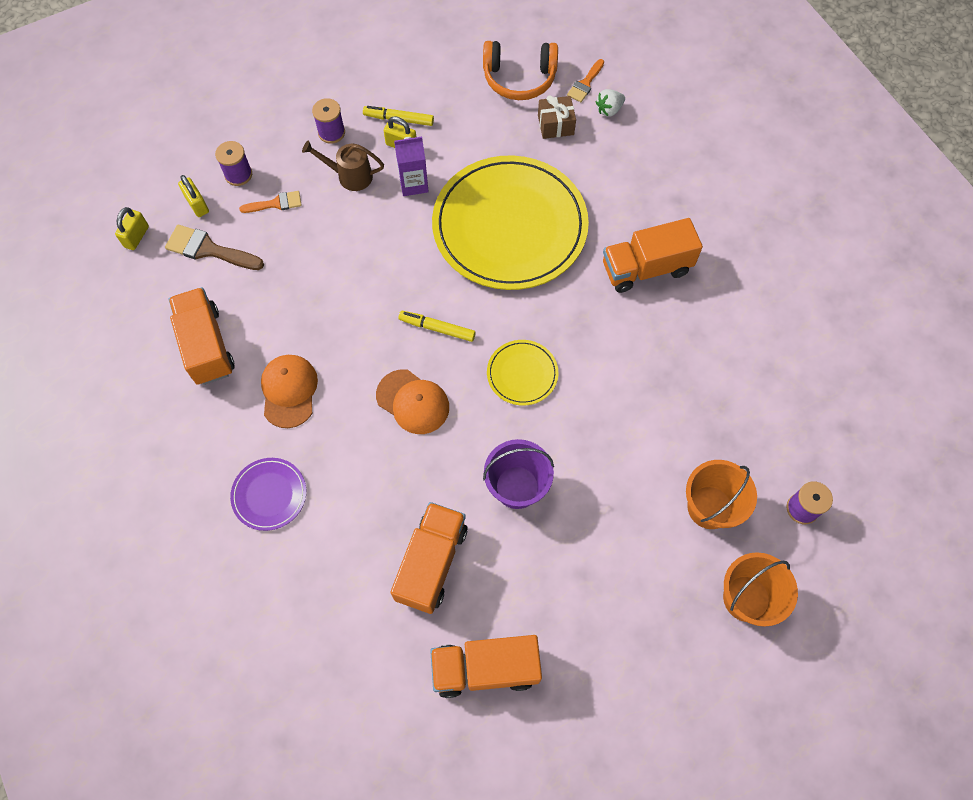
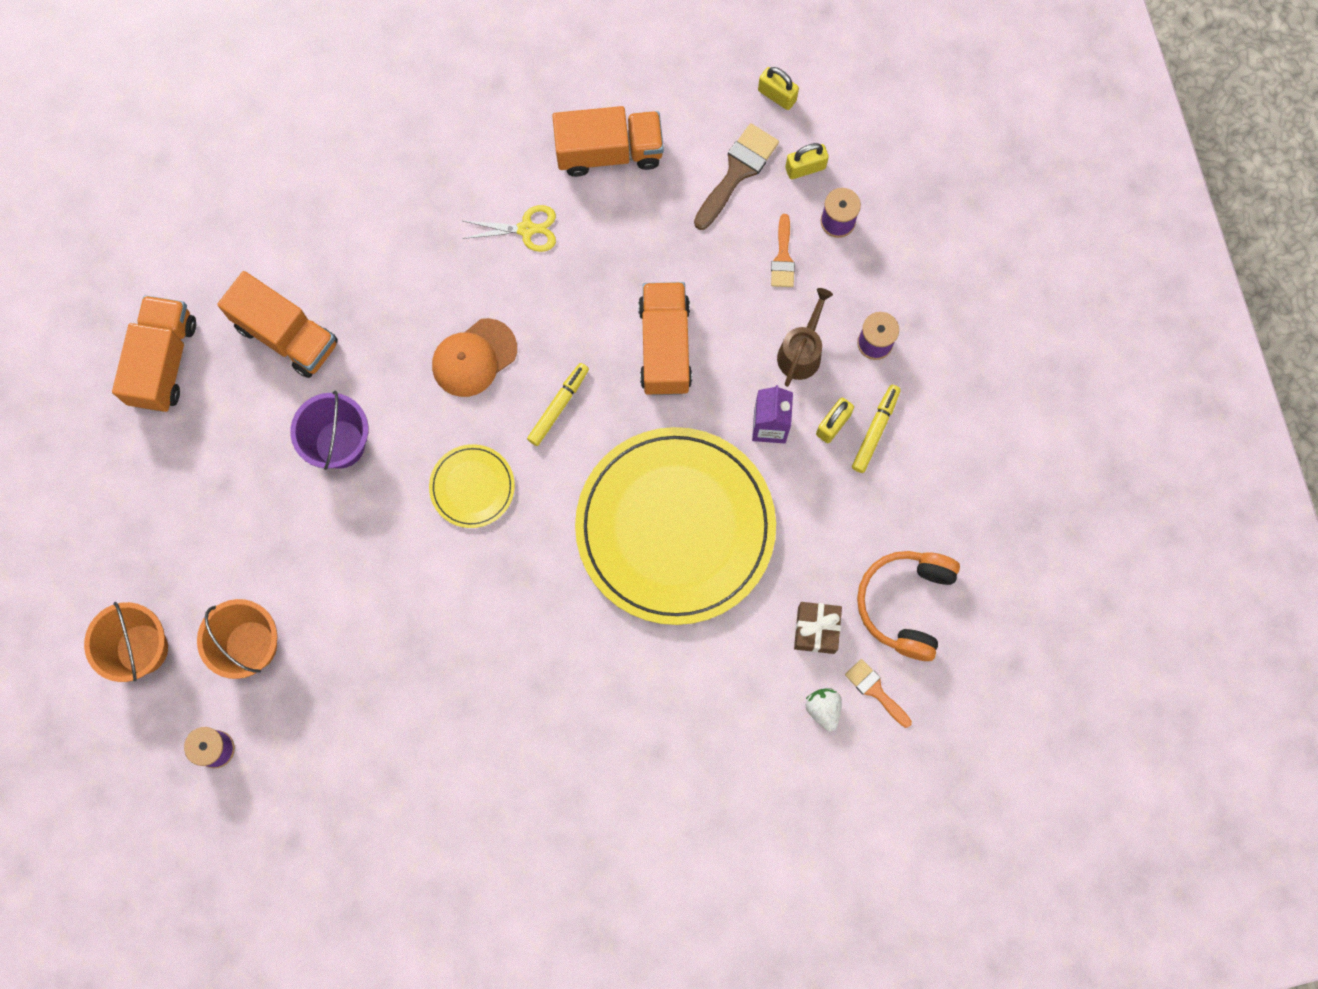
camera: 105 degrees right, 10 degrees up
purple plate [230,458,306,531] -> none
orange cap [261,355,318,428] -> yellow scissors [462,205,556,252]
orange truck [603,218,703,293] -> orange truck moved to [638,282,692,395]

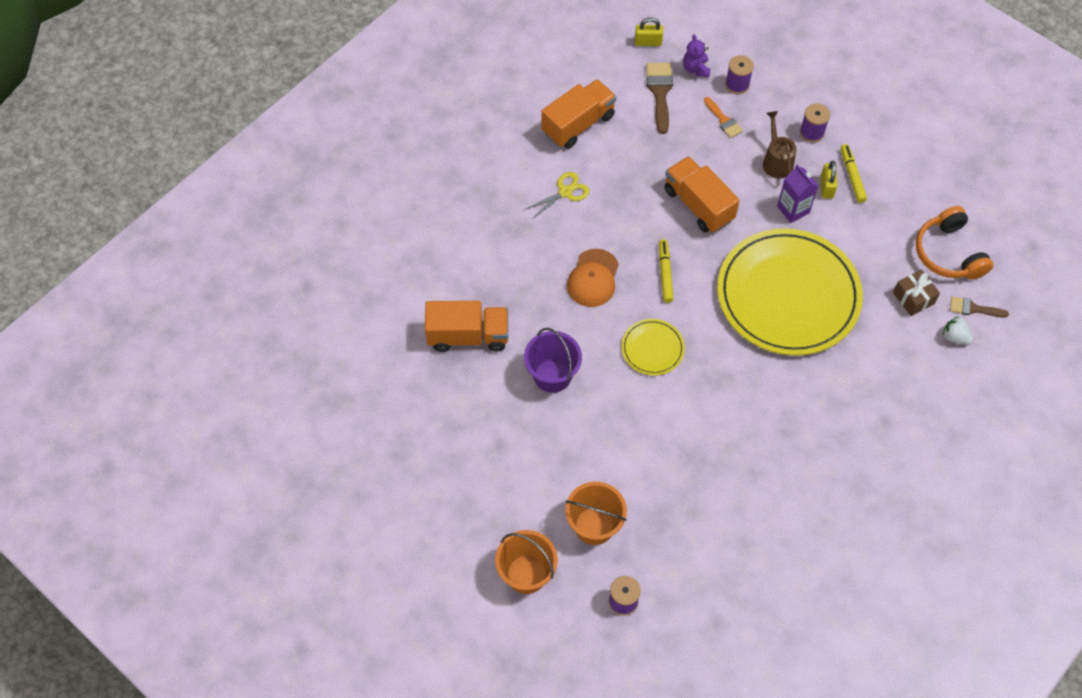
camera: 35 degrees left, 15 degrees down
orange truck [112,295,196,412] -> none
yellow padlock [785,143,829,179] -> purple teddy bear [683,34,711,77]
orange brush [845,659,912,728] -> brown brush [950,296,1009,318]

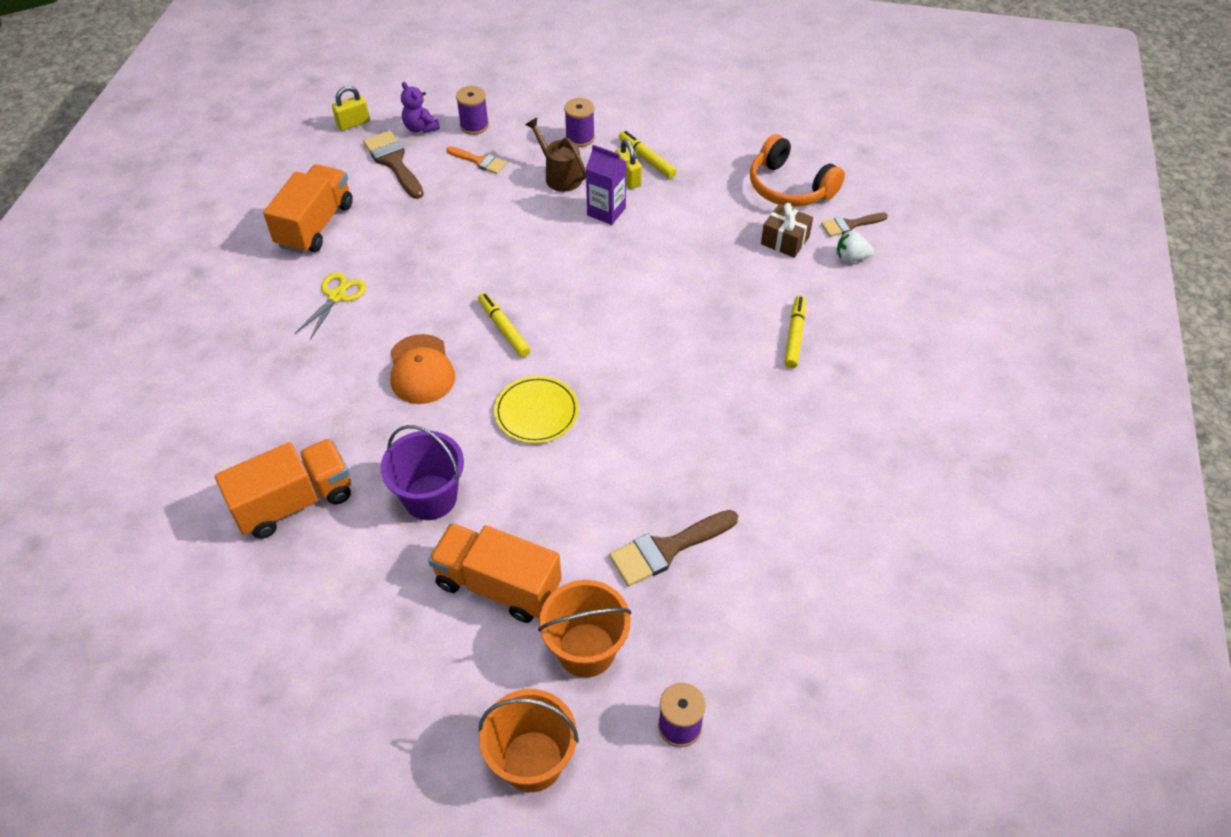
camera: 30 degrees left, 10 degrees down
orange truck [664,156,740,233] -> orange truck moved to [428,523,562,623]
yellow plate [717,228,863,356] -> none
none -> brown brush [609,510,738,586]
none -> yellow marker [784,296,806,368]

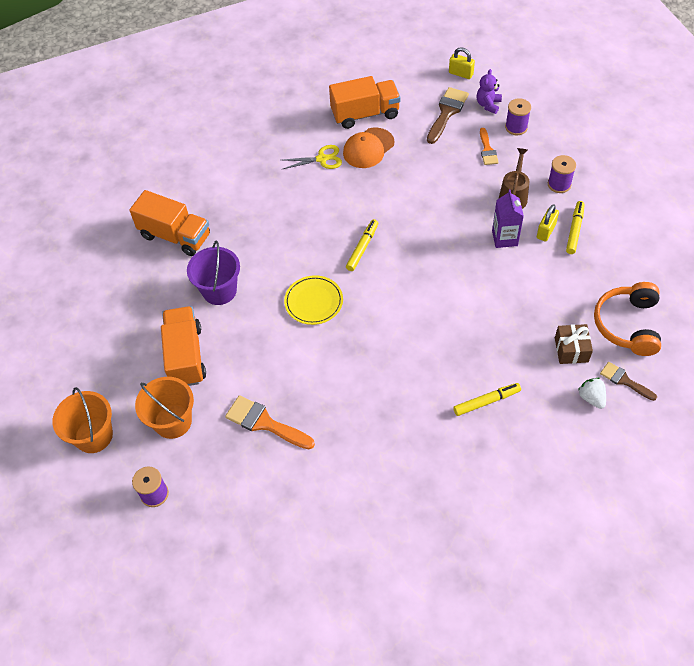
camera: 60 degrees right, 5 degrees up
orange cap [390,334,455,404] -> orange cap moved to [343,128,395,168]
brown brush [609,510,738,586] -> orange brush [225,395,315,449]

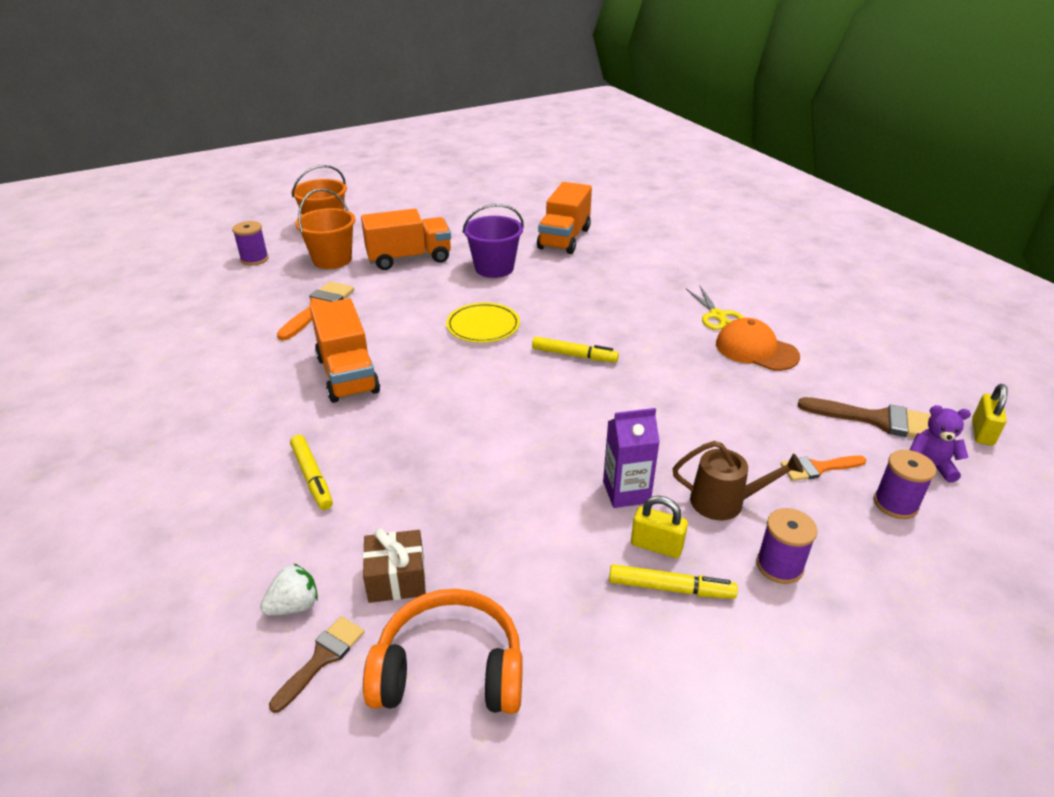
camera: 80 degrees right, 20 degrees down
orange truck [329,76,401,129] -> orange truck moved to [310,298,380,403]

